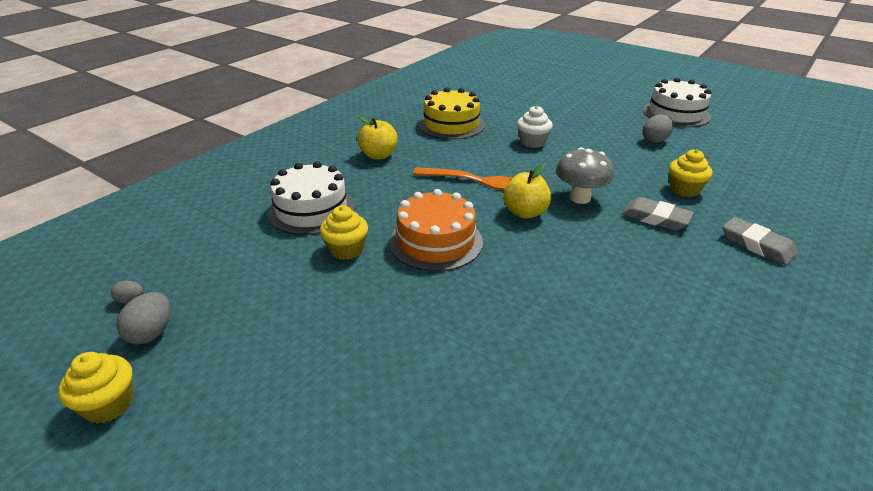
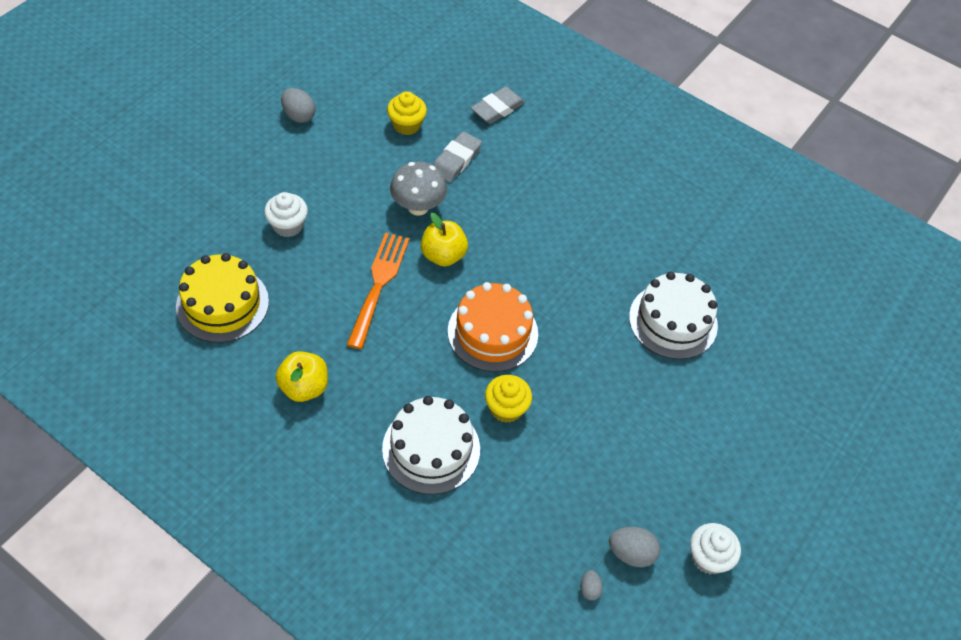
camera: 95 degrees left, 20 degrees up
yellow cupcake [58,352,133,423] -> white cupcake [690,523,741,574]
white cake [643,78,711,127] -> white cake moved to [629,272,718,360]

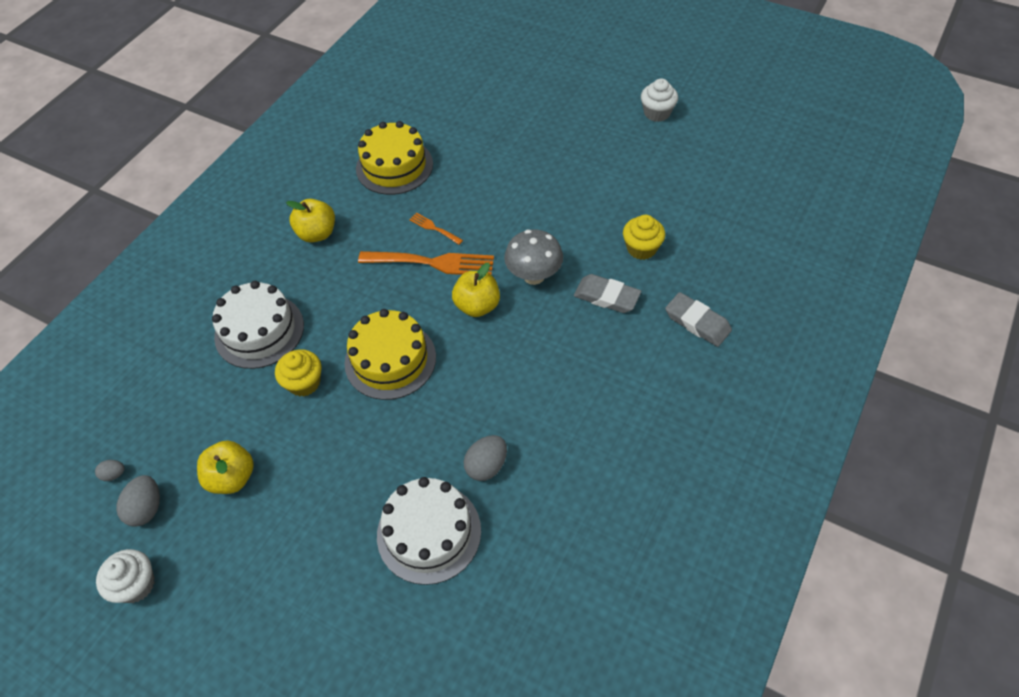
camera: 90 degrees right, 0 degrees up
white cupcake [264,192,308,237] -> white cupcake moved to [641,78,678,122]
grey egg [281,88,315,123] -> grey egg moved to [464,435,507,481]
orange cake [448,282,538,372] -> yellow cake [345,309,436,400]
none -> yellow apple [197,440,254,494]
none -> orange fork [409,213,463,245]

